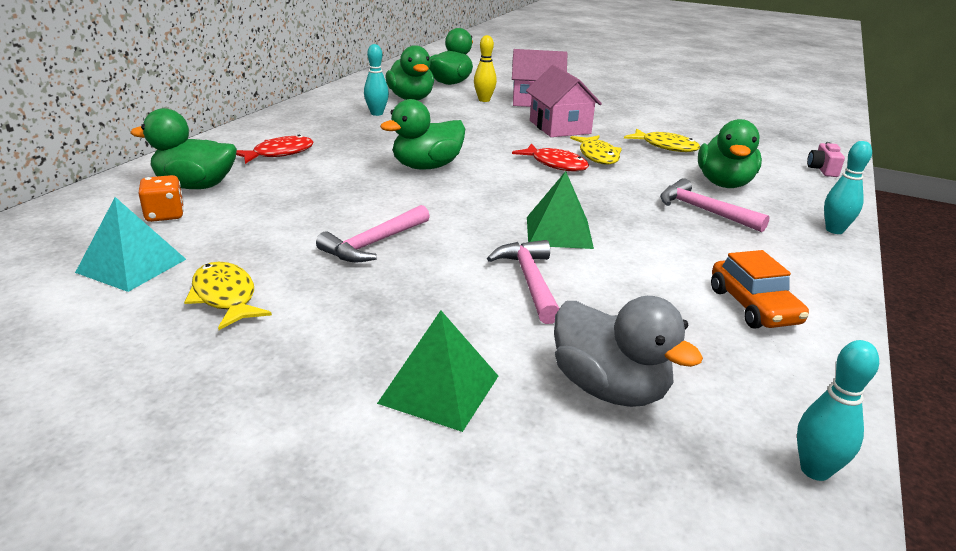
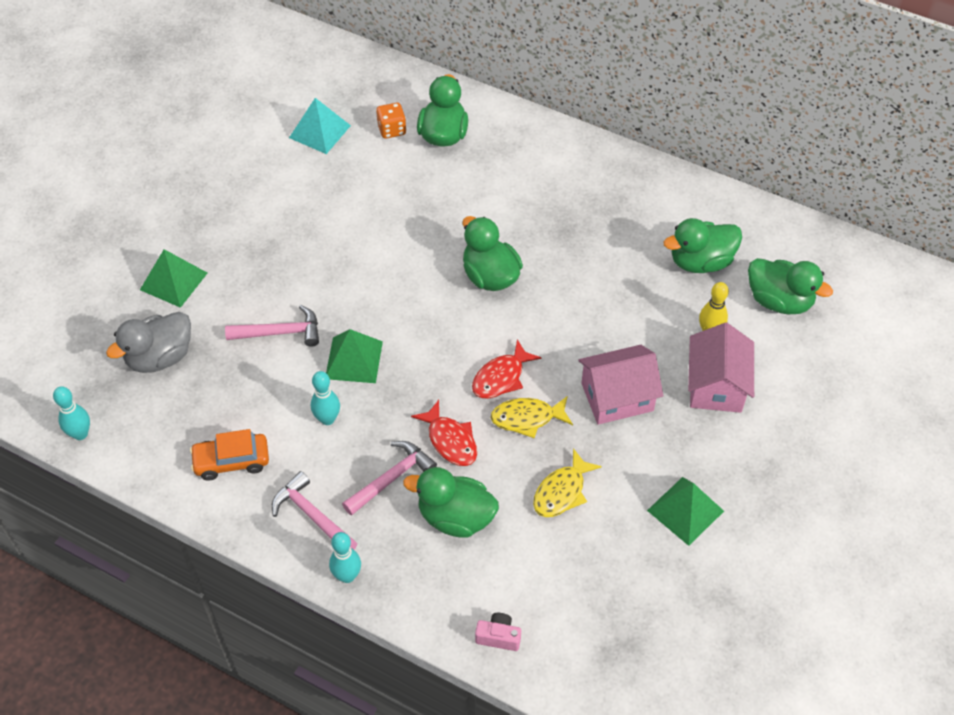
camera: 95 degrees right, 25 degrees up
yellow fish [184,262,272,330] -> none
red fish [236,134,314,164] -> red fish moved to [411,400,477,466]
pink hammer [316,205,430,263] -> pink hammer moved to [272,471,358,550]
turquoise bowling pin [364,44,389,116] -> turquoise bowling pin moved to [311,371,340,425]
none -> green pyramid [647,477,724,546]

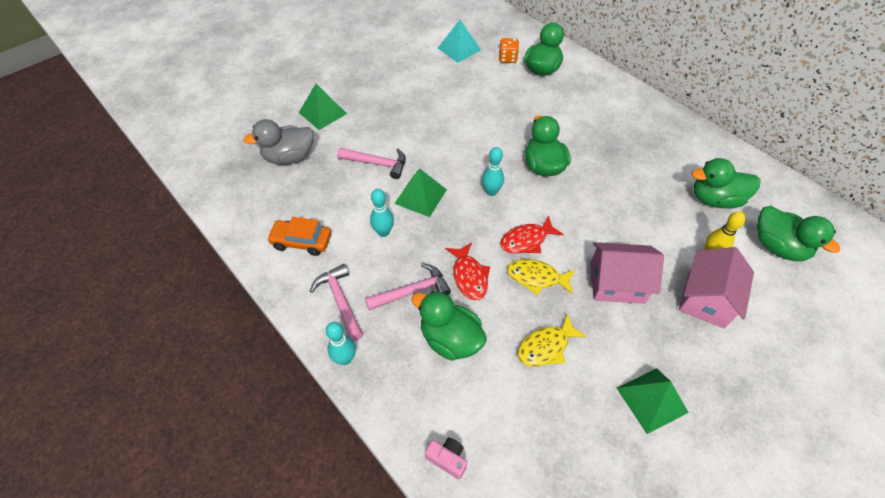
camera: 20 degrees right, 0 degrees up
turquoise bowling pin [53,386,90,440] -> turquoise bowling pin moved to [482,147,504,196]

